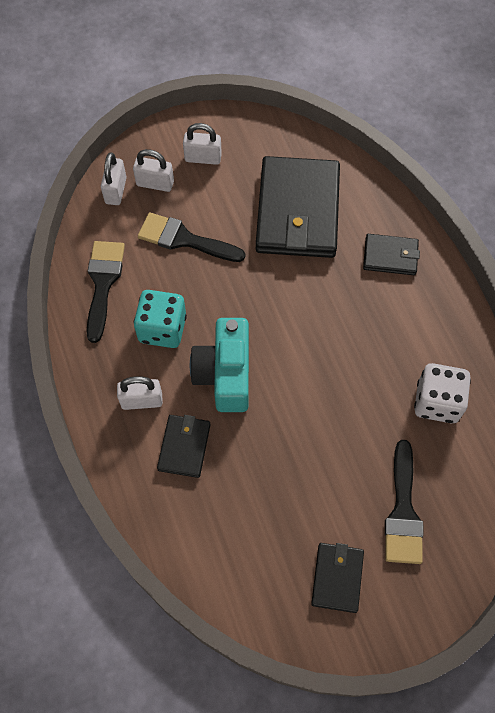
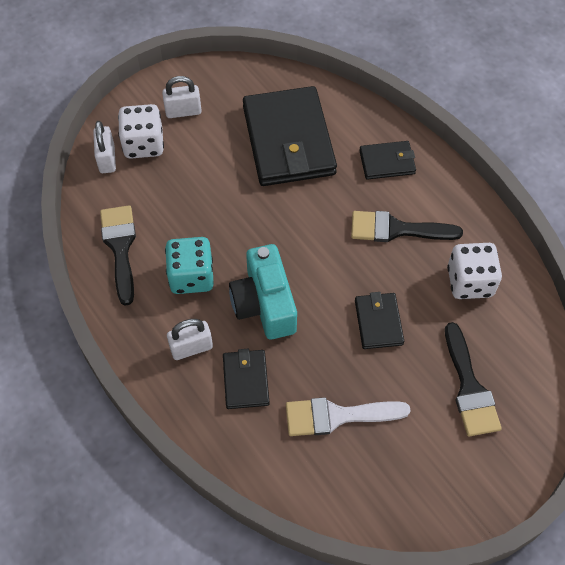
camera: 15 degrees left, 5 degrees down
white padlock [133,149,174,192] -> white dice [118,104,164,159]
black brush [138,212,245,262] -> black brush moved to [351,211,463,242]
black wallet [311,543,364,613] -> black wallet moved to [355,292,404,349]
none -> white brush [286,397,410,436]

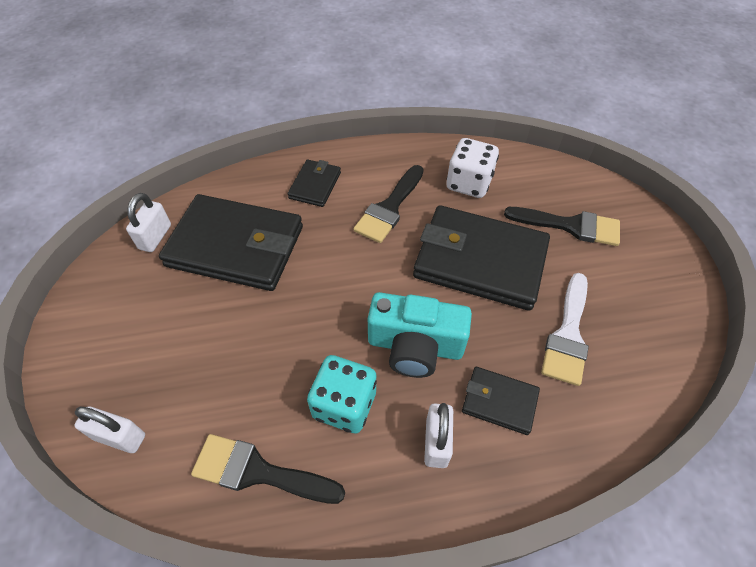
camera: 65 degrees left, 5 degrees down
white dice [118,104,164,159] -> none
white padlock [162,76,202,118] -> white padlock moved to [126,193,171,252]
black wallet [355,292,404,349] -> black wallet [413,205,550,311], size x2.08

